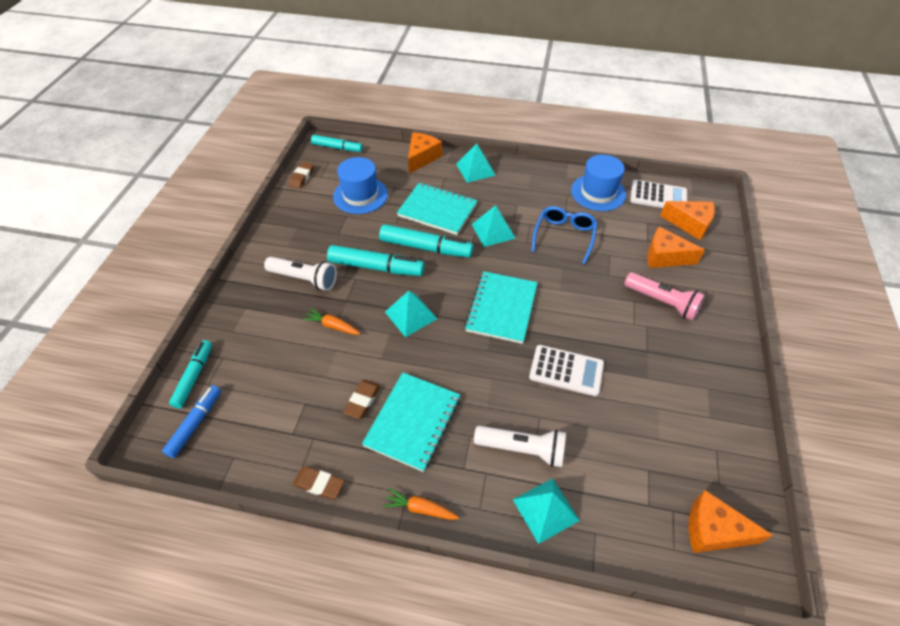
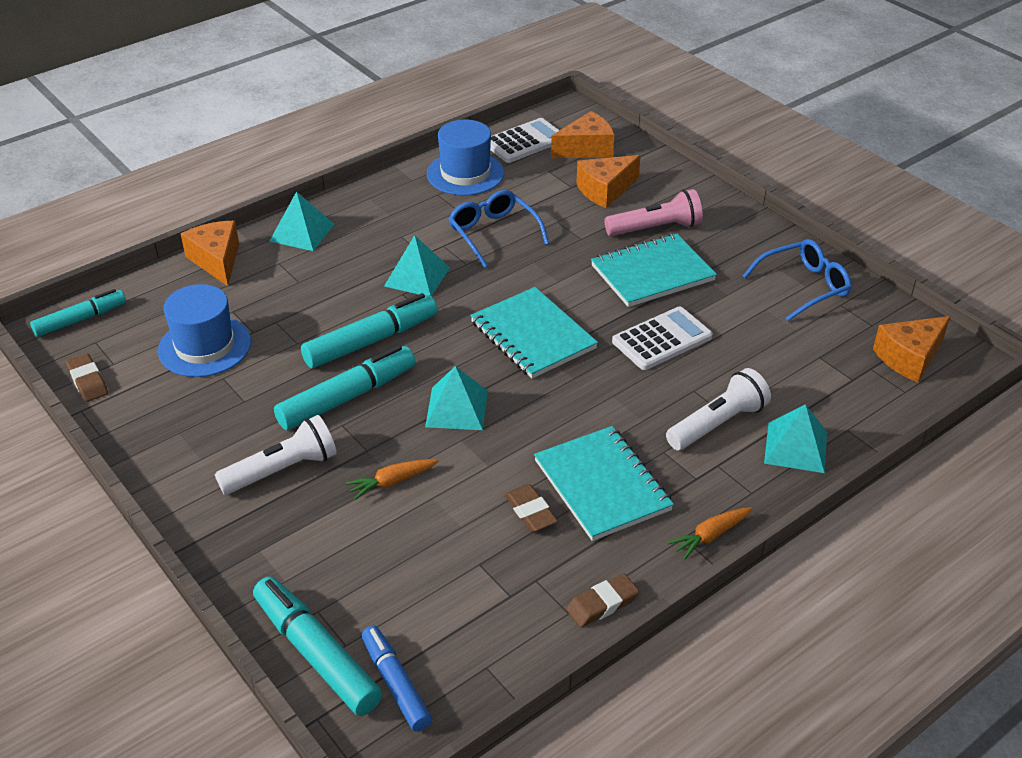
camera: 50 degrees left, 10 degrees down
turquoise marker [169,340,212,408] -> turquoise marker [253,577,382,716], size x1.52
turquoise notebook [397,183,478,235] -> turquoise notebook moved to [591,234,717,307]
none -> blue glasses [742,239,851,321]

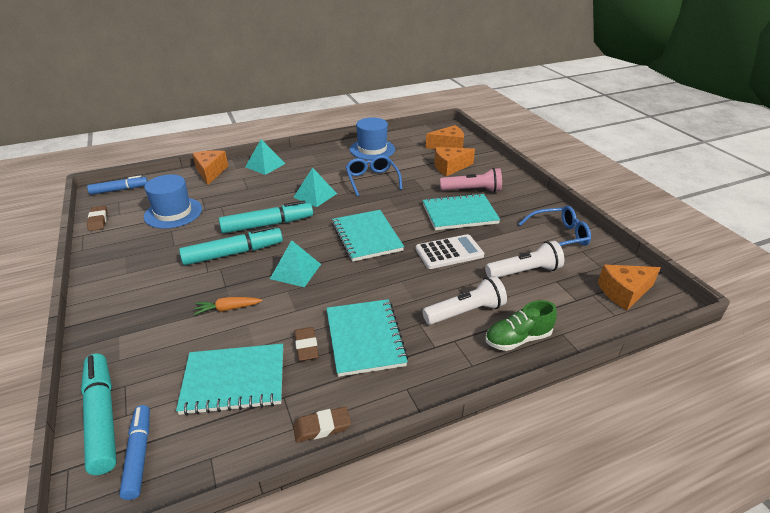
camera: 15 degrees right, 5 degrees down
turquoise marker [30,289,126,337] -> blue marker [87,175,148,195]
white flashlight [215,415,337,495] -> white flashlight moved to [485,241,564,278]
white calculator [490,118,559,163] -> none
orange carrot [667,507,753,560] -> none
turquoise pyramid [764,404,827,473] -> green shoe [485,300,557,351]
none -> turquoise notebook [176,344,283,416]

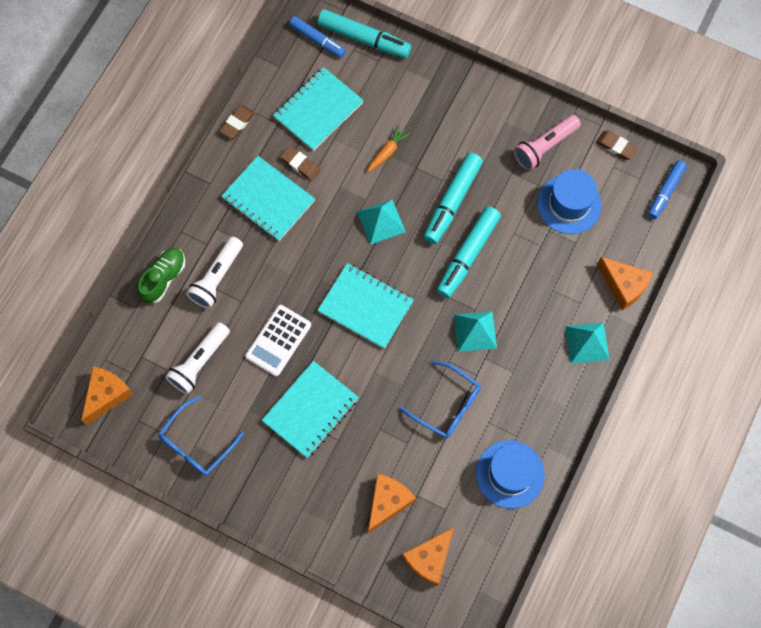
camera: 140 degrees right, 35 degrees up
pink flashlight [440,168,502,193] -> pink flashlight moved to [514,115,581,171]

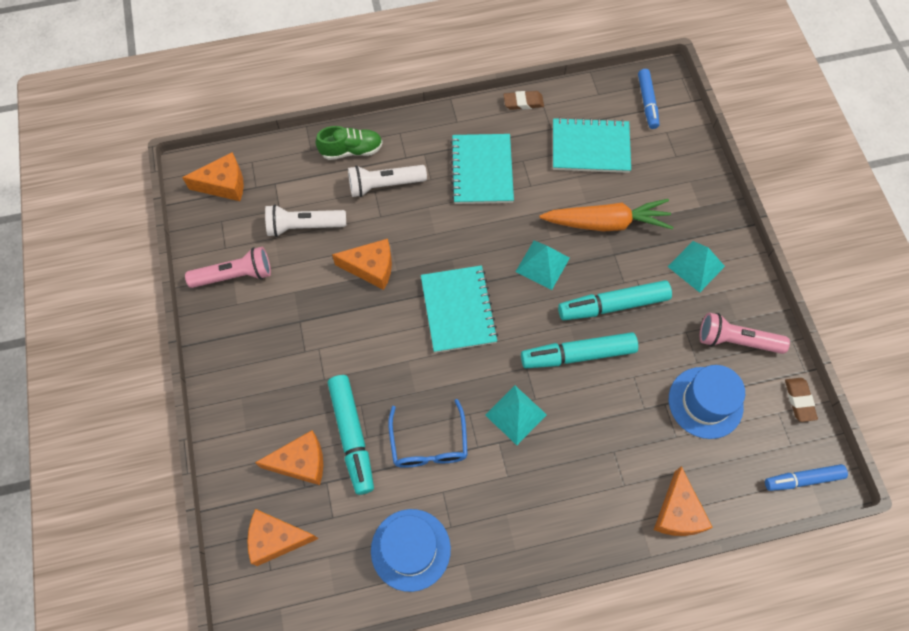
camera: 50 degrees right, 5 degrees down
blue glasses [158,396,244,476] -> pink flashlight [185,247,271,288]
white calculator [245,305,311,377] -> orange cheese [332,239,392,290]
turquoise notebook [262,361,359,458] -> none
brown eraser [280,146,321,181] -> none
turquoise marker [317,9,412,58] -> turquoise marker moved to [328,375,374,495]
orange carrot [368,125,411,172] -> orange carrot [540,199,673,231], size x2.06
turquoise pyramid [565,323,609,364] -> turquoise pyramid moved to [668,241,725,293]

